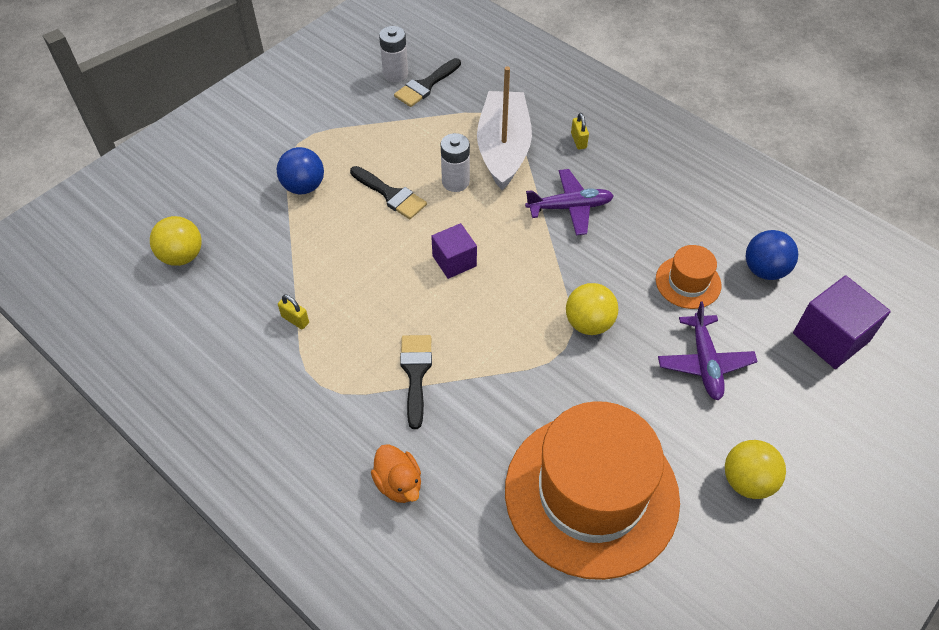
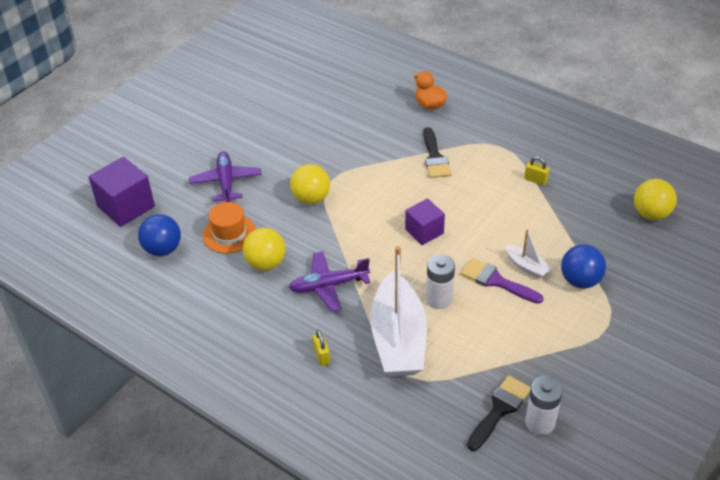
camera: 175 degrees right, 10 degrees down
black brush [350,166,427,219] -> purple brush [460,258,544,304]
orange hat [505,401,680,580] -> none
yellow ball [725,440,786,499] -> yellow ball moved to [243,228,286,270]
none -> white boat [505,229,552,279]

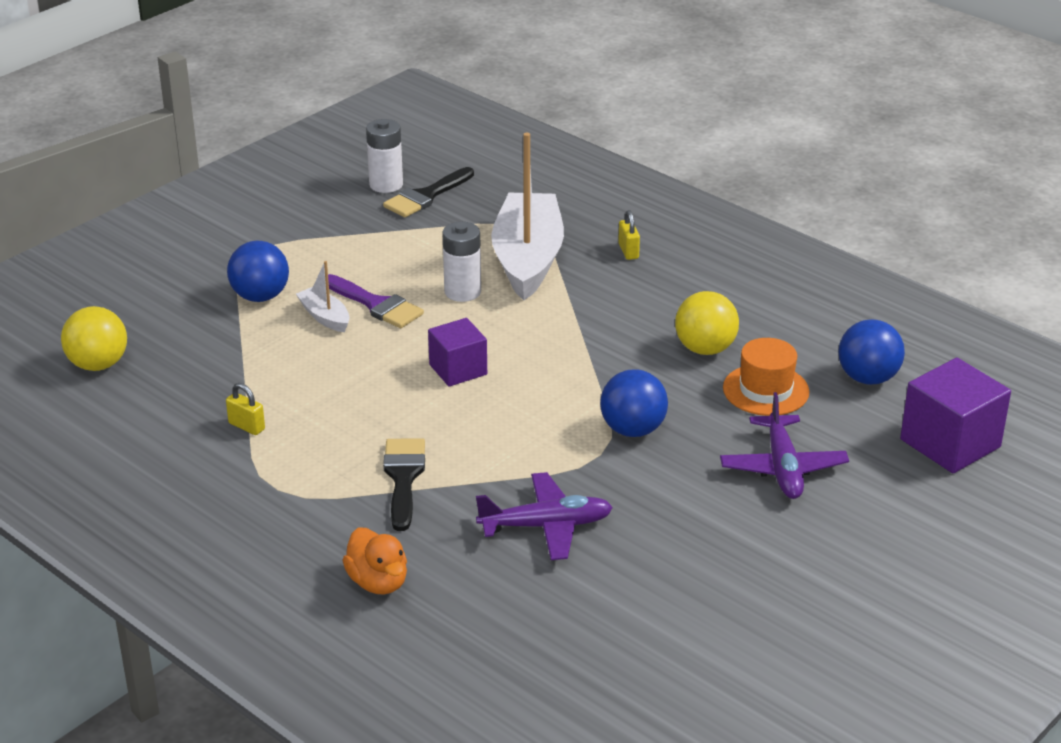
camera: 175 degrees left, 10 degrees down
purple plane [289,251,371,312] -> purple plane moved to [476,472,613,560]
yellow ball [290,164,330,204] -> blue ball [600,369,668,437]

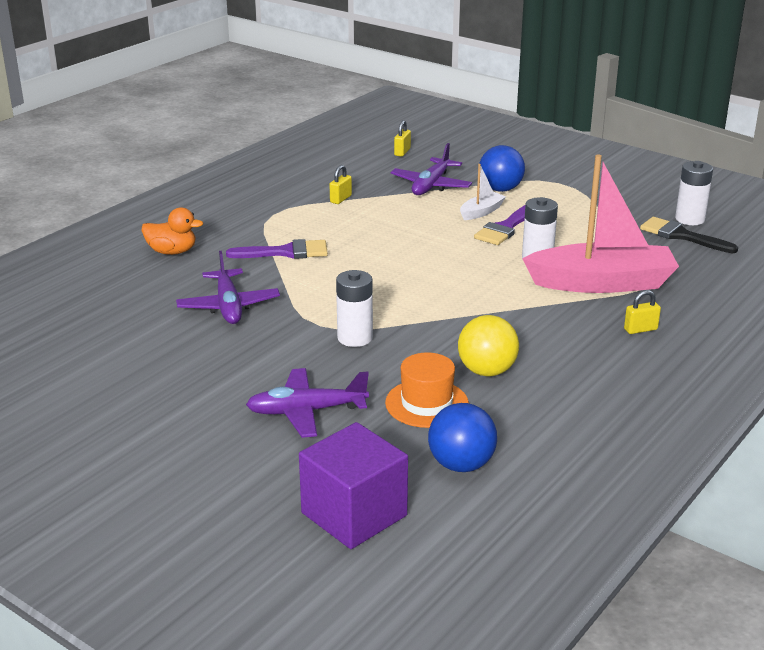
camera: 85 degrees right, 5 degrees down
yellow ball [61,306,127,371] -> yellow padlock [394,120,411,157]
orange duck [342,528,407,594] -> orange duck turned 135 degrees counterclockwise [142,207,203,255]
black brush [383,438,425,531] -> purple brush [226,239,328,259]
purple cube [428,318,487,387] -> none
white boat [491,133,564,300] -> pink boat [522,154,679,293]
blue ball [600,369,668,437] -> white battery [336,270,373,347]
none -> purple plane [391,143,472,195]

